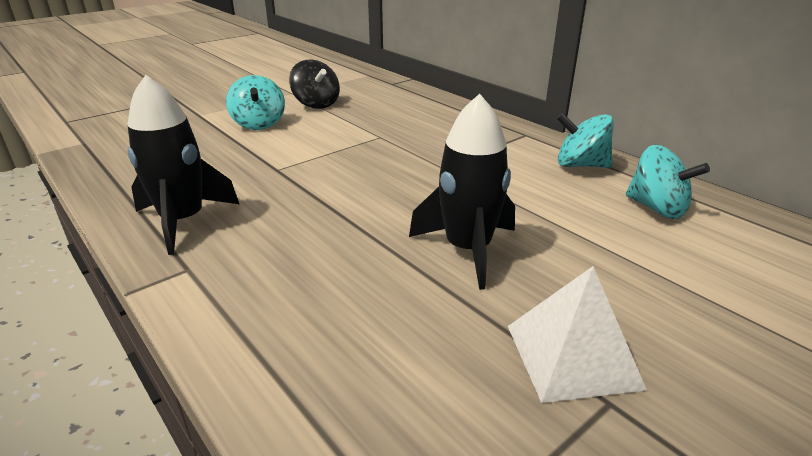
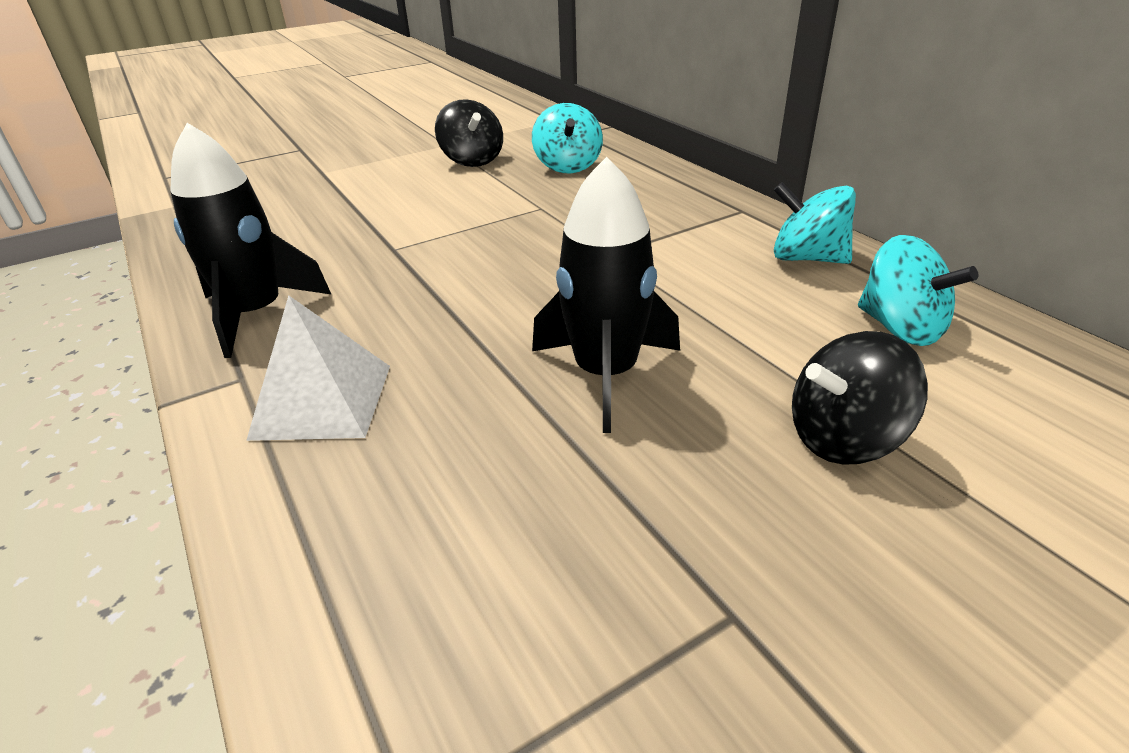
camera: 10 degrees right, 5 degrees up
turquoise spinning top [226,75,285,130] -> turquoise spinning top moved to [532,103,603,173]
white pyramid [508,266,647,403] -> white pyramid moved to [246,295,390,441]
none -> black spinning top [792,331,928,465]

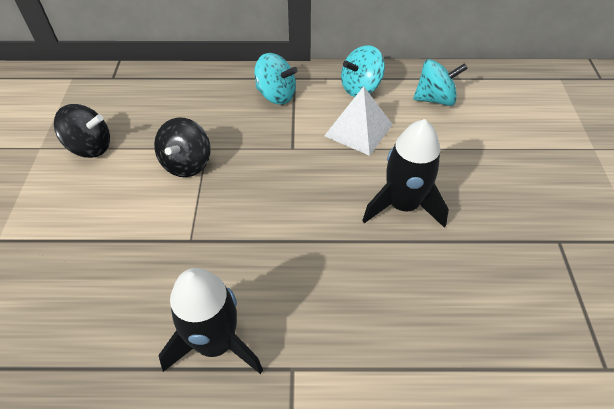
camera: 60 degrees left, 15 degrees up
white pyramid [246,295,390,441] -> white pyramid moved to [324,86,393,156]
turquoise spinning top [532,103,603,173] -> turquoise spinning top moved to [254,53,298,105]
black spinning top [792,331,928,465] -> black spinning top moved to [154,117,211,177]

